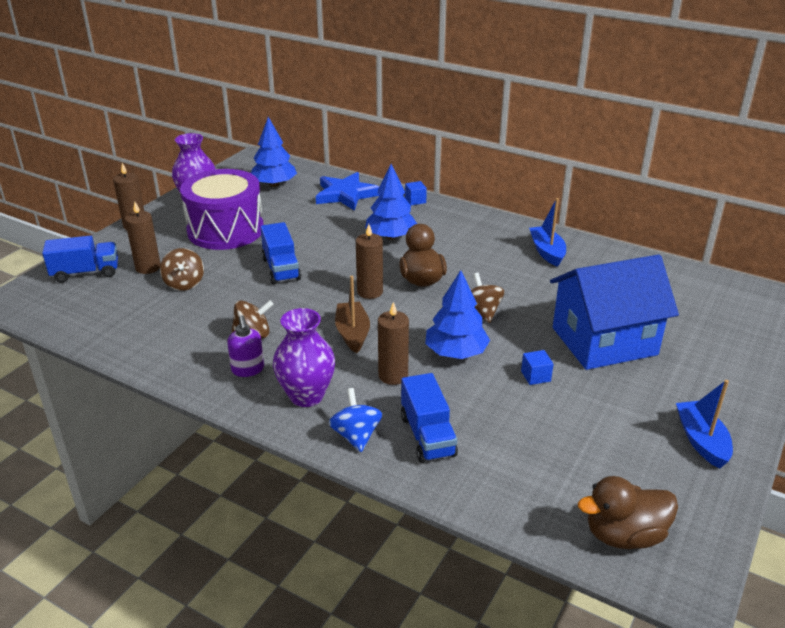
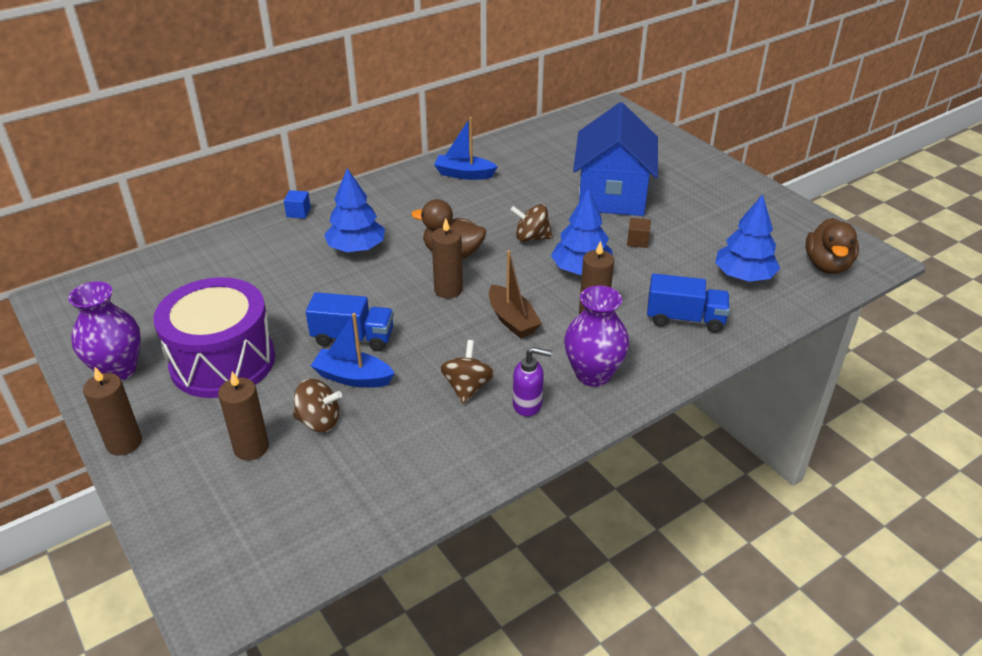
camera: 65 degrees left, 5 degrees up
blue truck [42,236,118,283] -> none
blue tree [251,117,297,187] -> blue tree moved to [715,194,780,282]
blue star [316,172,380,211] -> none
blue spinning top [329,388,382,452] -> none
brown boat [335,276,370,353] -> brown boat turned 135 degrees counterclockwise [489,250,542,338]
blue cube [521,350,553,385] -> brown cube [627,218,651,248]
blue boat [676,380,733,469] -> blue boat moved to [311,313,395,388]

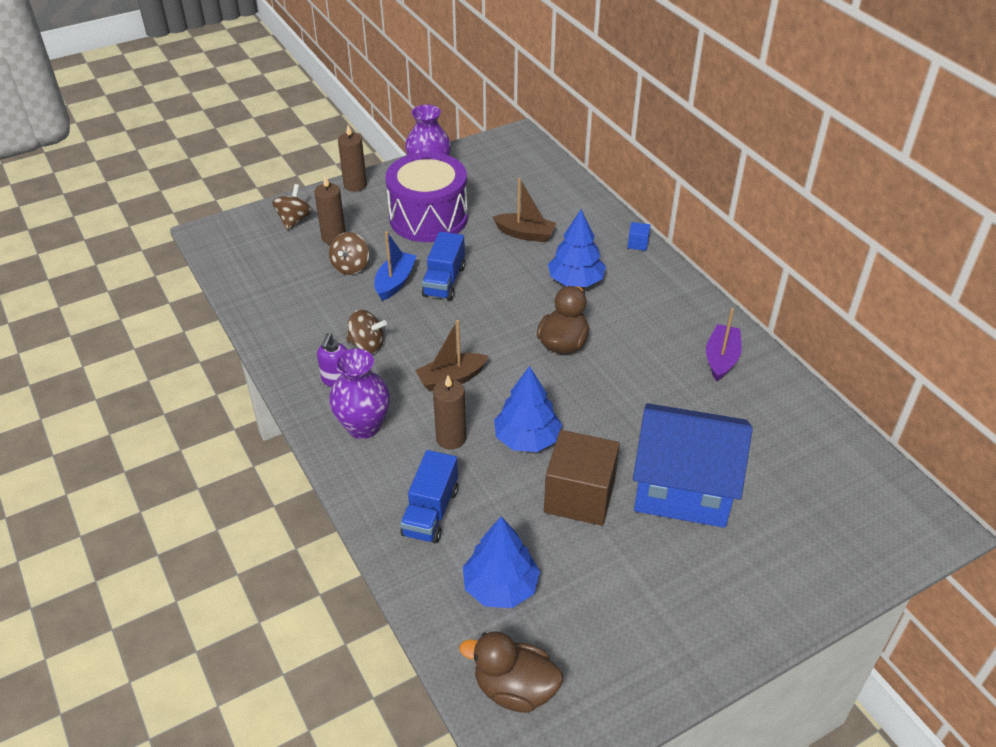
camera: 95 degrees right, 5 degrees up
brown candle [431,218,463,298] -> none
blue boat [434,117,498,180] -> purple boat [706,308,742,381]
brown spinning top [510,204,553,242] -> brown spinning top moved to [272,184,312,230]
brown cube [627,218,651,248] -> brown cube [544,430,620,526], size x2.45
none -> brown boat [493,178,557,242]

